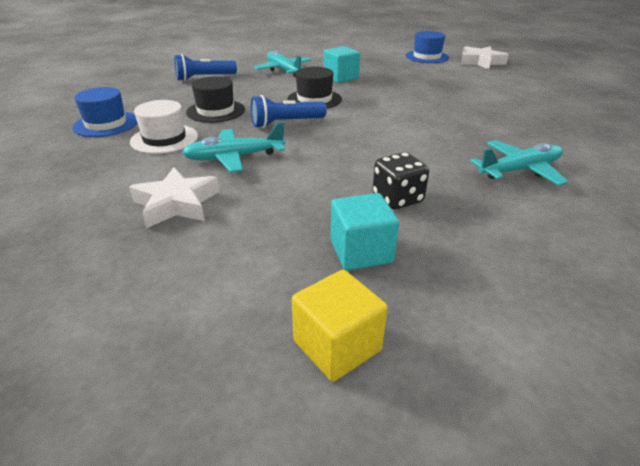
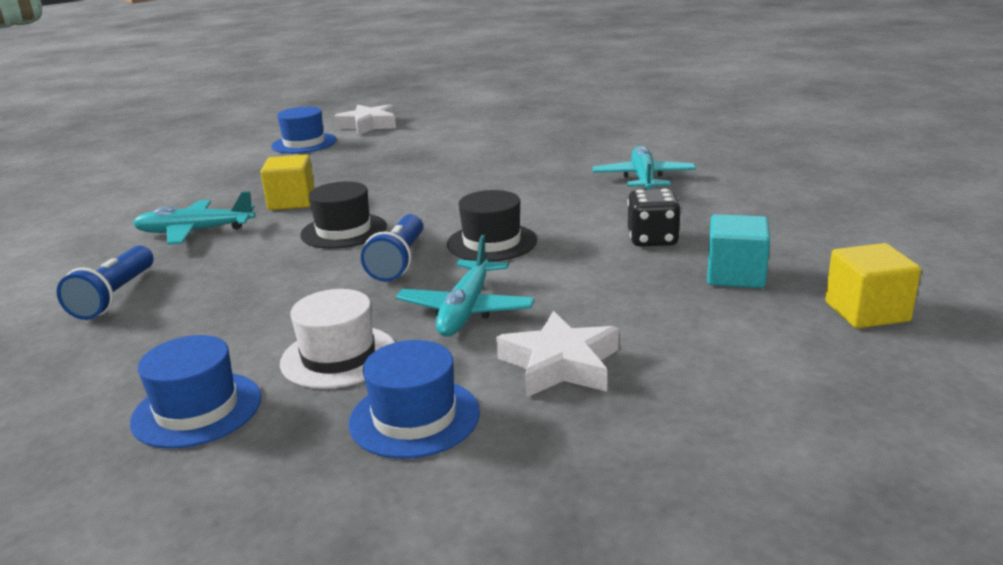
camera: 60 degrees left, 10 degrees down
black hat [186,76,245,123] -> black hat moved to [447,190,537,262]
turquoise cube [324,46,360,83] -> yellow cube [261,154,315,210]
none -> blue hat [349,340,480,459]

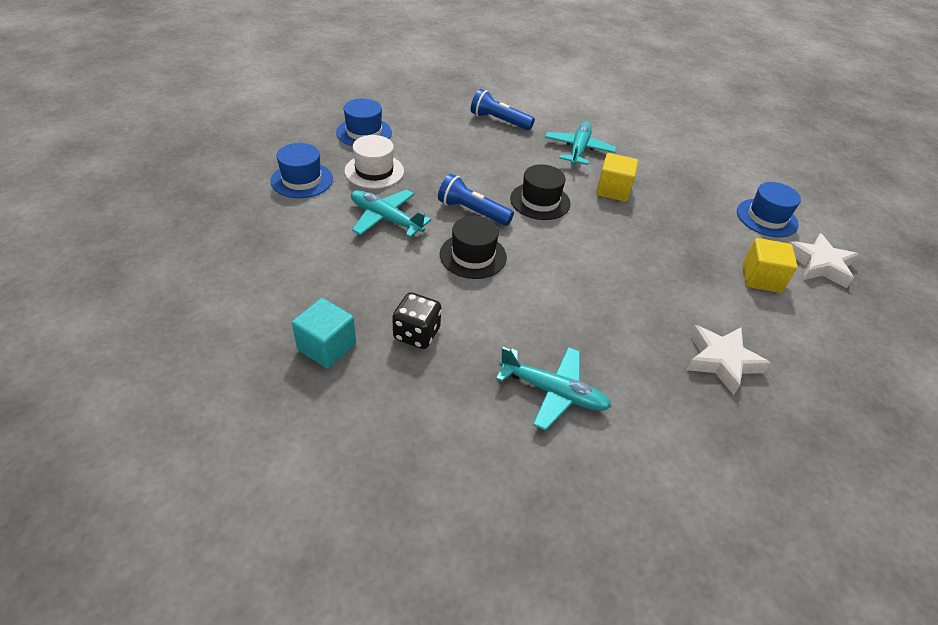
camera: 105 degrees right, 20 degrees up
white star [496,311,619,397] -> white star moved to [687,325,770,395]
yellow cube [825,243,921,328] -> yellow cube moved to [742,238,798,293]

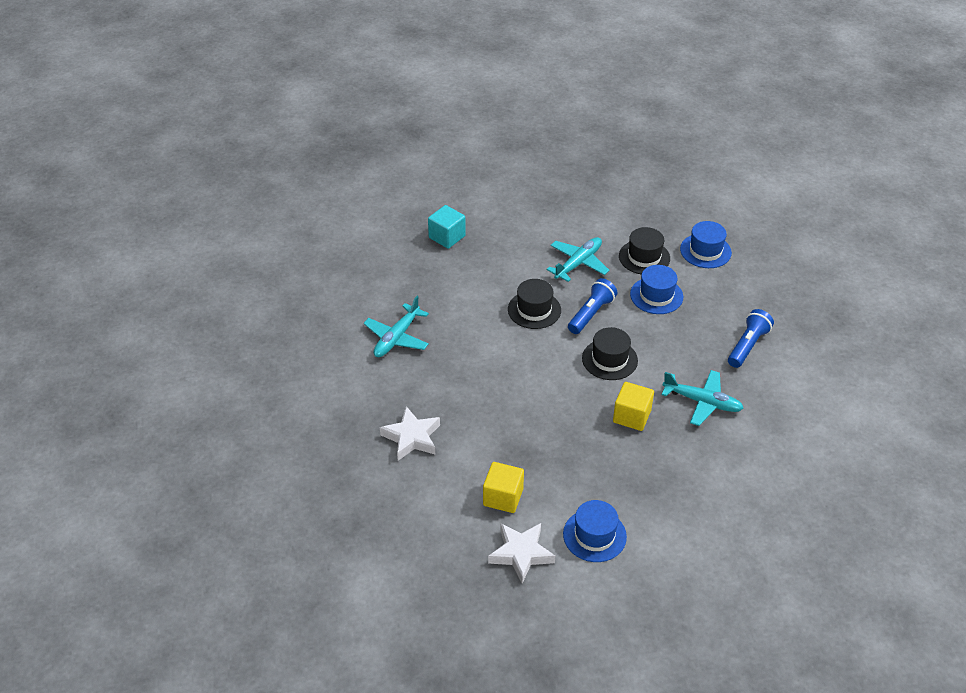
camera: 100 degrees right, 0 degrees up
blue hat [270,143,333,198] -> blue hat moved to [630,265,683,314]
white hat [344,135,404,189] -> black hat [619,227,670,275]
black dice [392,292,441,349] -> none

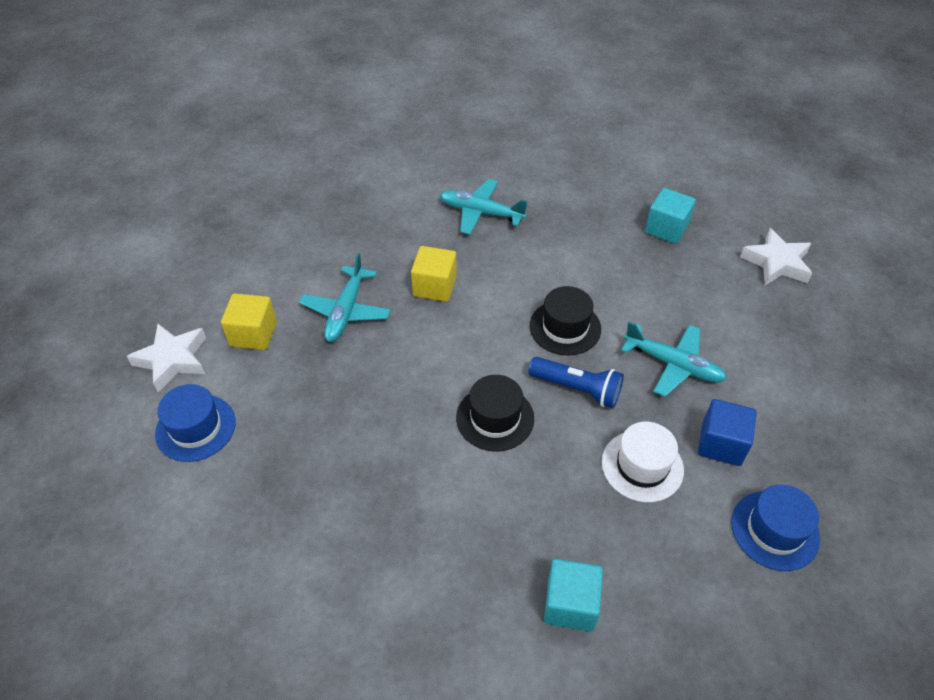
camera: 80 degrees right, 5 degrees up
white star [380,406,440,461] -> white star moved to [740,228,812,286]
yellow cube [613,382,654,431] -> yellow cube moved to [411,246,457,302]
black hat [619,227,670,275] -> blue cube [698,399,757,466]
blue hat [630,265,683,314] -> white hat [602,422,684,502]
turquoise plane [662,370,744,426] -> turquoise plane moved to [299,253,391,342]
blue flashlight [728,309,774,368] -> turquoise cube [544,559,603,631]

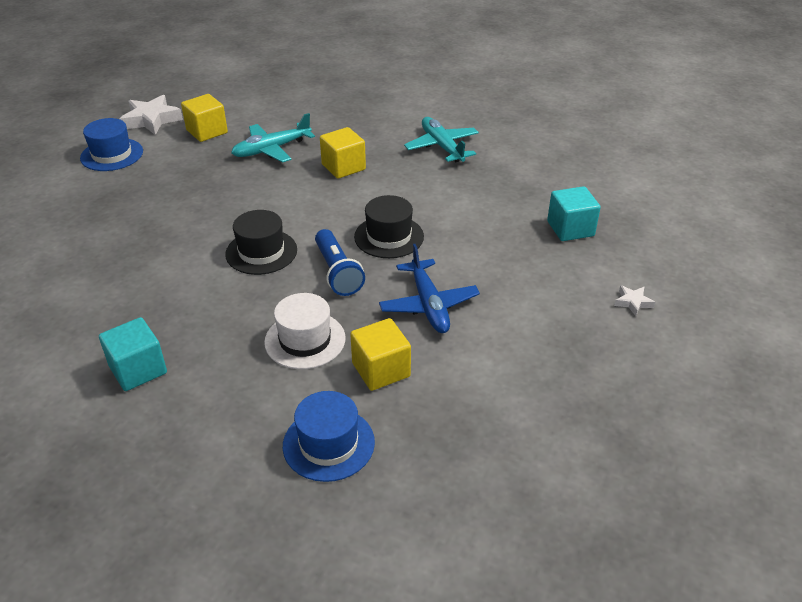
camera: 45 degrees right, 10 degrees down
turquoise plane [621,322,727,397] -> blue plane [379,244,480,333]
blue cube [698,399,757,466] -> yellow cube [350,318,411,391]
white star [740,228,812,286] -> white star [614,285,655,316], size x0.49

